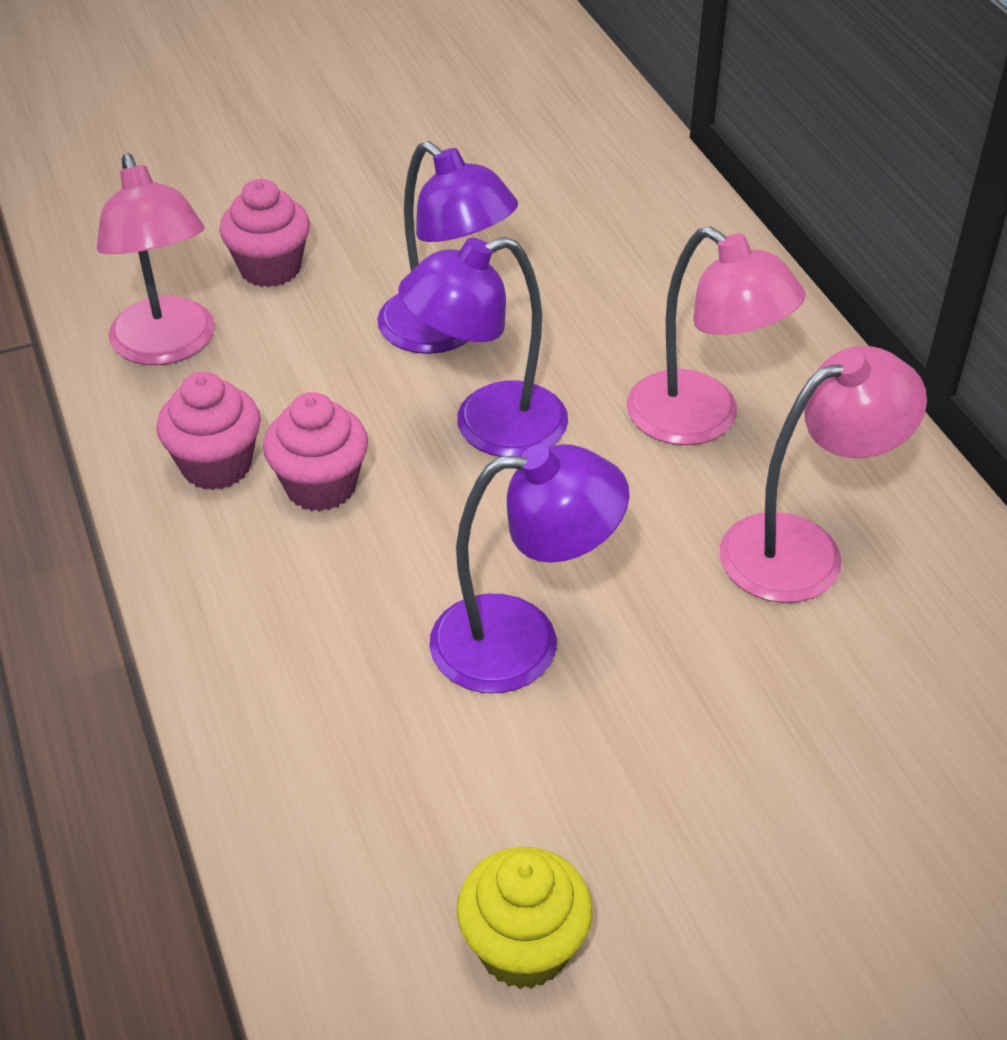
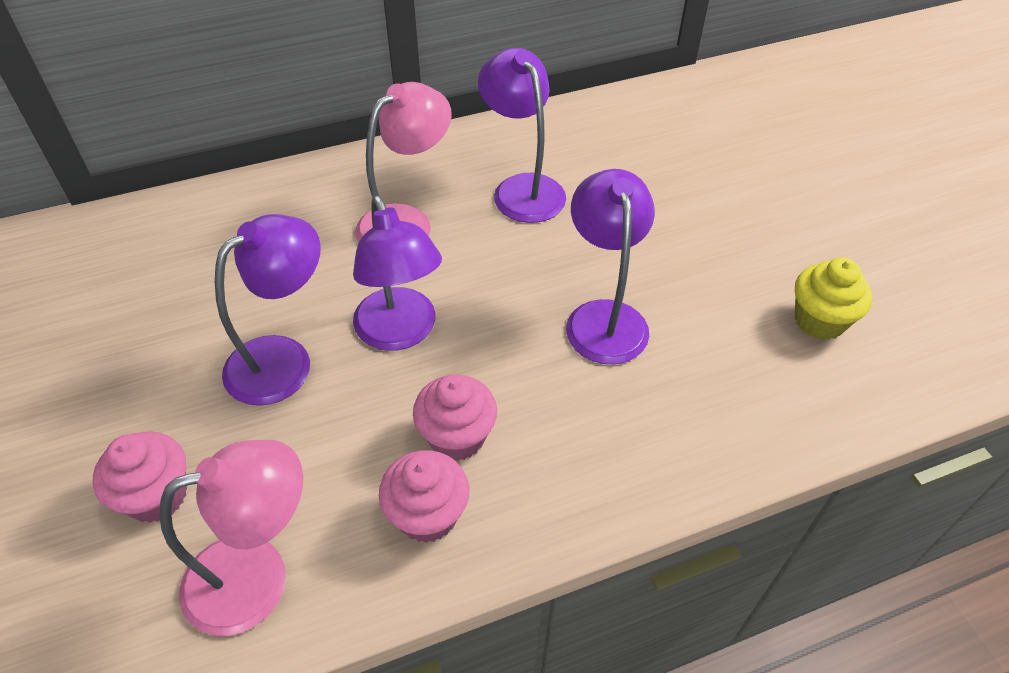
camera: 90 degrees left, 5 degrees up
pink lamp [719,346,927,603] -> purple lamp [478,48,566,223]

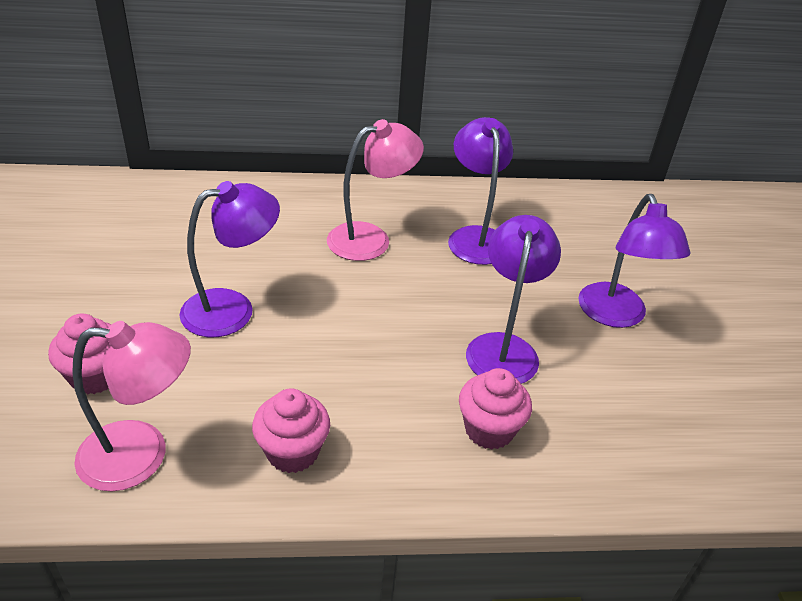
camera: 15 degrees right, 10 degrees down
purple lamp [353,195,442,351] -> purple lamp moved to [578,194,691,328]
pink cupcake [413,374,497,461] -> pink cupcake moved to [459,368,532,450]
yellow cupcake [795,257,872,340] -> none

